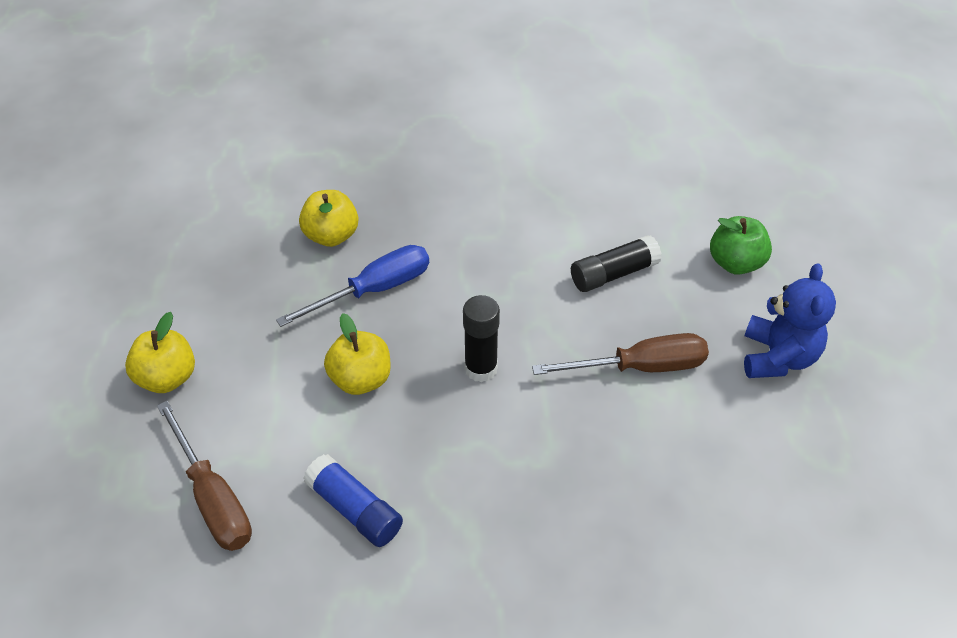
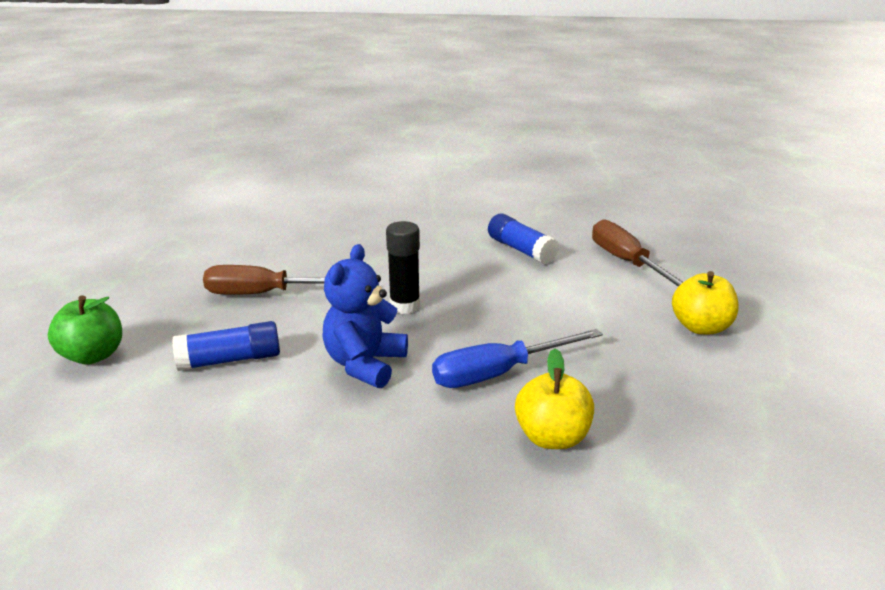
camera: 170 degrees left, 20 degrees down
yellow apple [324,313,391,395] -> none
black glue stick [571,235,662,292] -> blue glue stick [172,321,280,371]
blue teddy bear [744,263,836,378] -> blue teddy bear moved to [322,244,408,388]

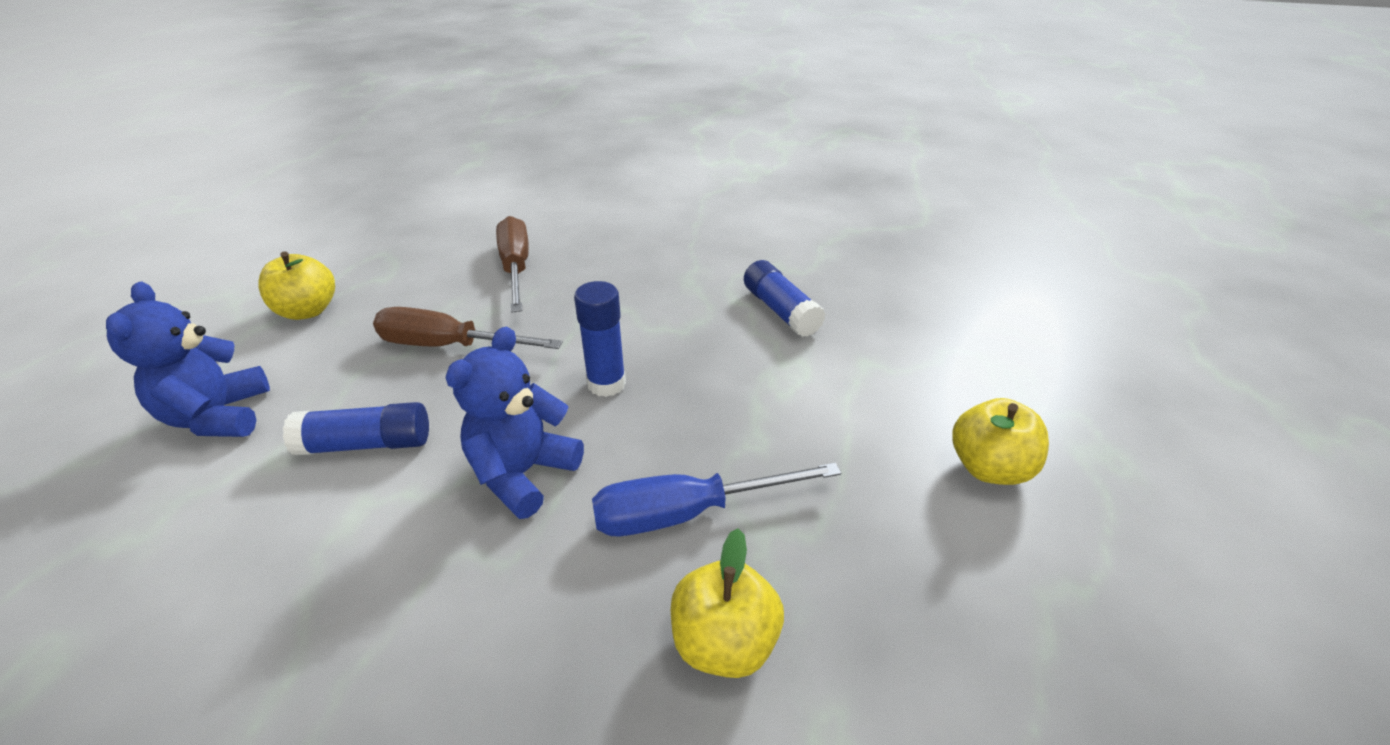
camera: 10 degrees right, 10 degrees up
green apple [48,295,122,364] -> blue teddy bear [106,282,270,437]
black glue stick [386,221,420,314] -> blue glue stick [574,281,626,397]
brown screwdriver [592,219,683,287] -> brown screwdriver moved to [496,216,529,313]
none -> yellow apple [259,251,335,320]

